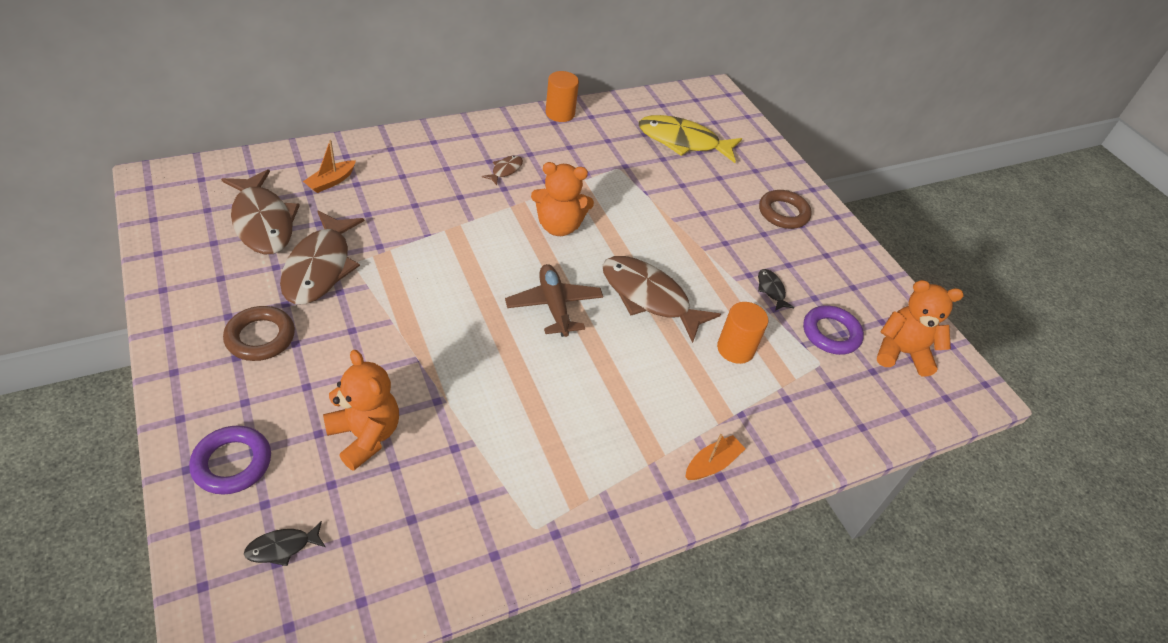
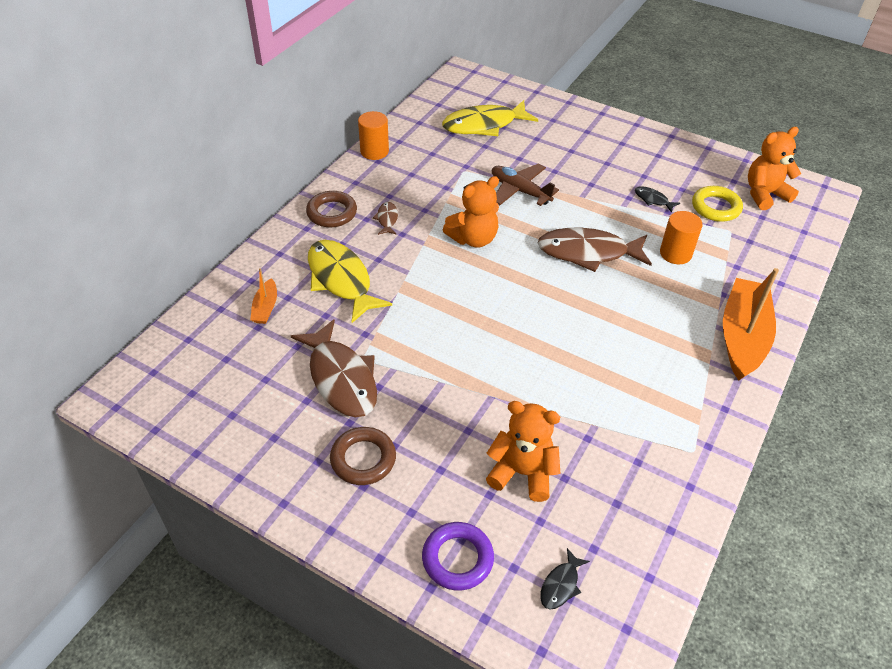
camera: 30 degrees left, 0 degrees up
brown fish [221,169,300,254] -> none
brown plane [505,264,603,337] -> brown plane moved to [492,164,559,206]
orange boat [685,434,746,480] -> orange boat [723,268,779,380], size x2.16
brown ring [759,190,812,229] -> brown ring moved to [306,191,357,227]
purple ring [803,305,864,355] -> yellow ring [692,186,743,222]
none -> yellow fish [308,240,392,323]

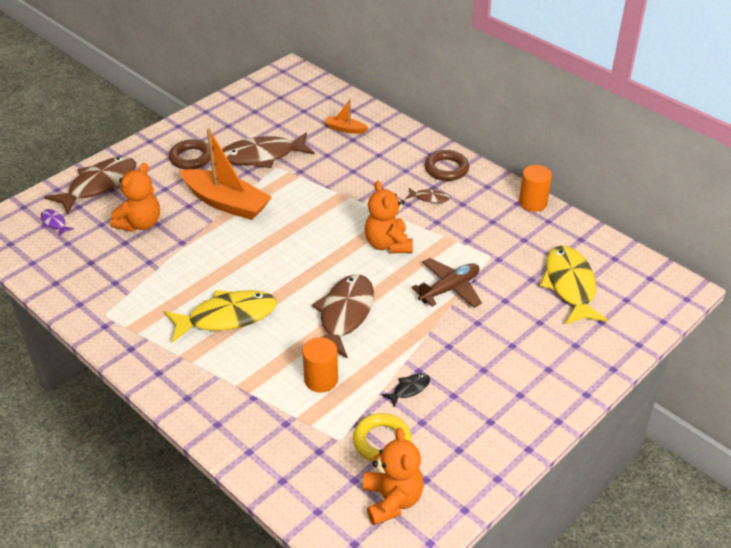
camera: 105 degrees right, 5 degrees down
yellow fish [308,240,392,323] -> yellow fish moved to [164,290,277,343]
purple ring [422,522,494,590] -> brown fish [45,157,136,214]
black fish [540,548,590,610] -> purple fish [41,209,74,236]
orange boat [723,268,779,380] -> orange boat moved to [180,128,272,220]

